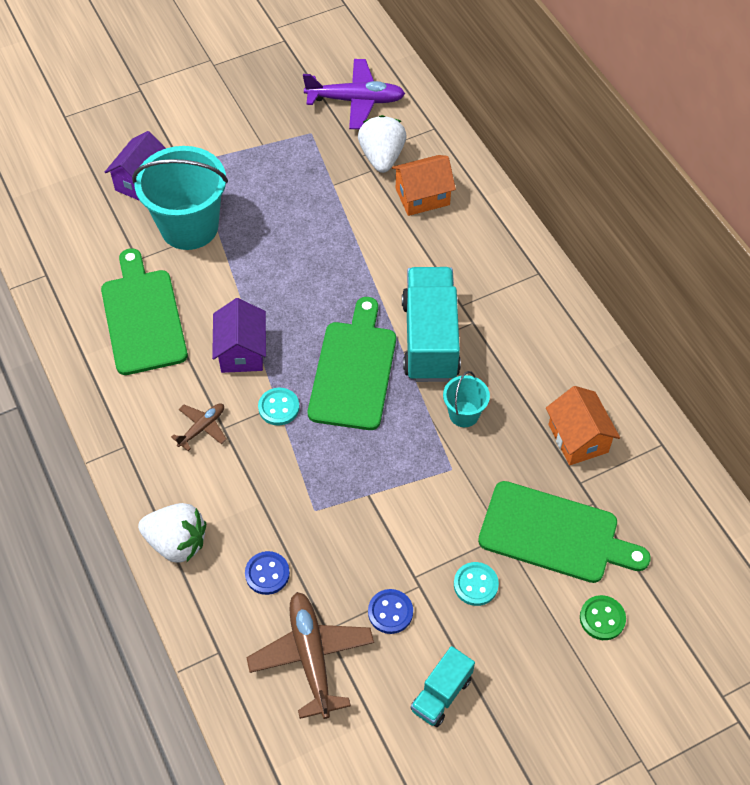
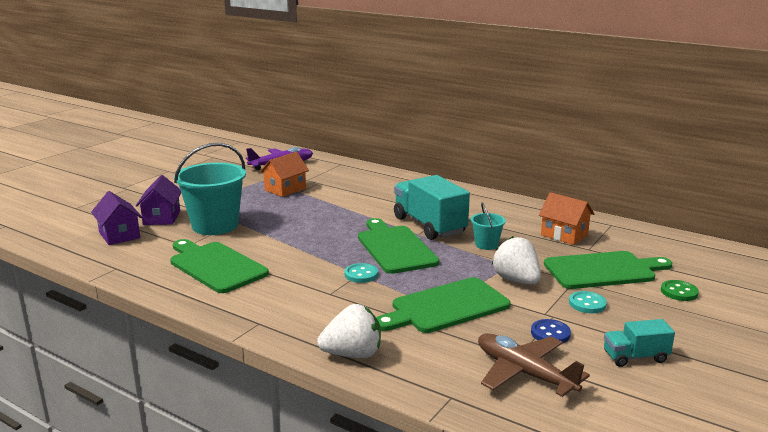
camera: 30 degrees left, 35 degrees down
brown plane [171,403,227,451] -> none
purple house [212,298,266,373] -> purple house moved to [91,191,142,245]
blue button [245,551,290,595] -> none
white strawberry [358,115,406,173] -> white strawberry moved to [492,236,541,284]
orange house [392,155,456,216] -> orange house moved to [260,152,309,197]
turquoise truck [411,646,475,727] -> turquoise truck turned 75 degrees clockwise [604,319,675,367]
none -> green cutting board [376,277,510,333]

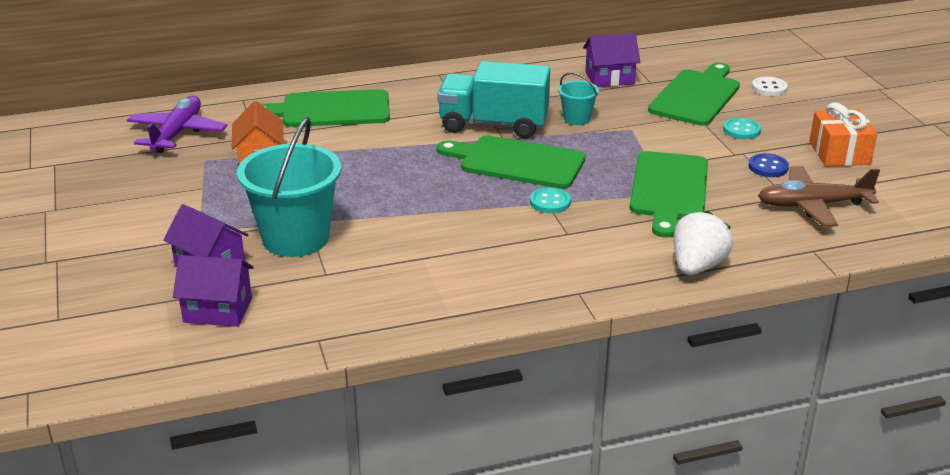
camera: 50 degrees left, 10 degrees up
green cutting board [170,239,269,293] -> green cutting board moved to [262,89,390,127]
white strawberry [492,236,541,284] -> none
orange house [539,192,594,245] -> purple house [583,33,640,87]
turquoise truck [604,319,675,367] -> orange gift [809,102,877,166]
green button [661,280,699,301] -> white button [752,77,788,96]

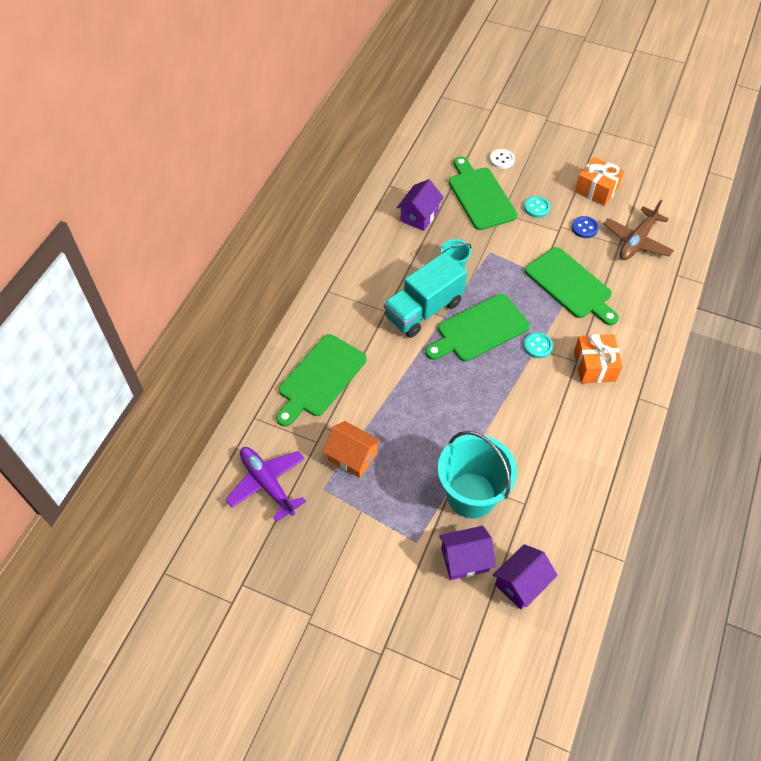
camera: 50 degrees left, 25 degrees up
white strawberry [674,211,733,275] -> none
none -> orange gift [574,334,623,383]

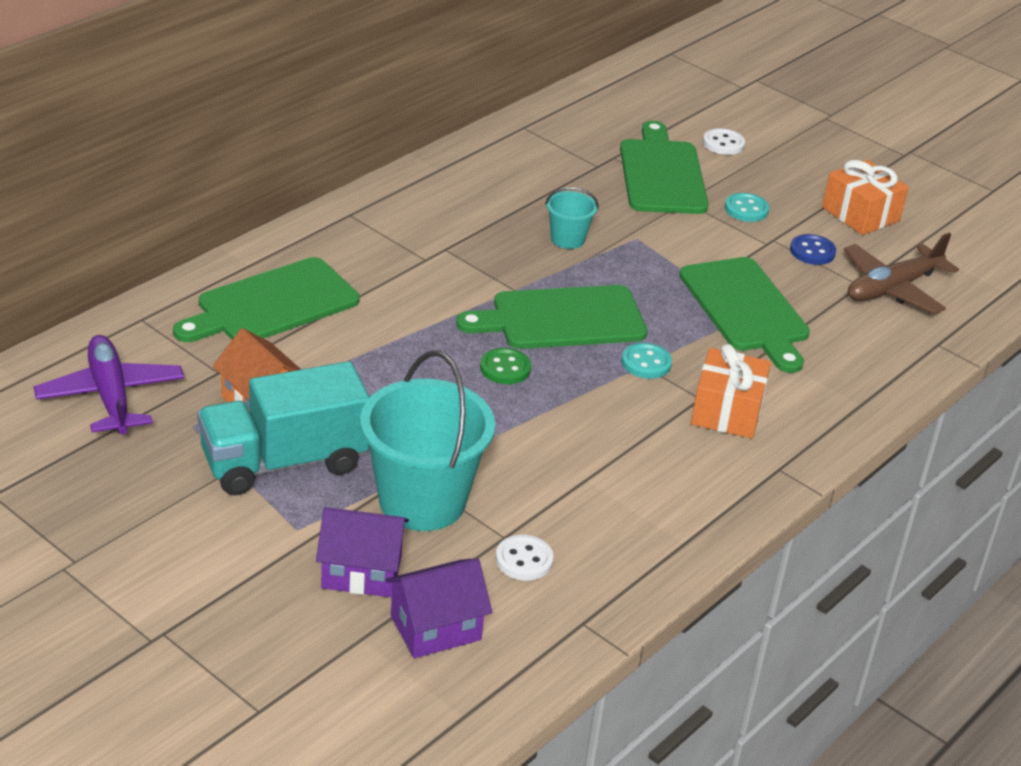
camera: 15 degrees right, 20 degrees down
turquoise truck [384,252,467,338] -> turquoise truck moved to [197,361,370,495]
purple house [397,179,444,231] -> none
none -> green button [480,348,531,384]
none -> white button [496,535,554,580]

